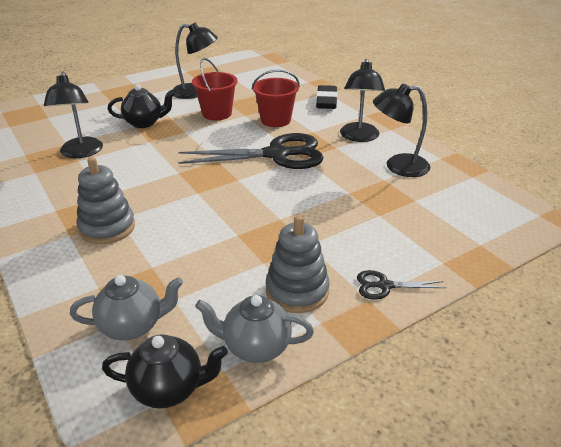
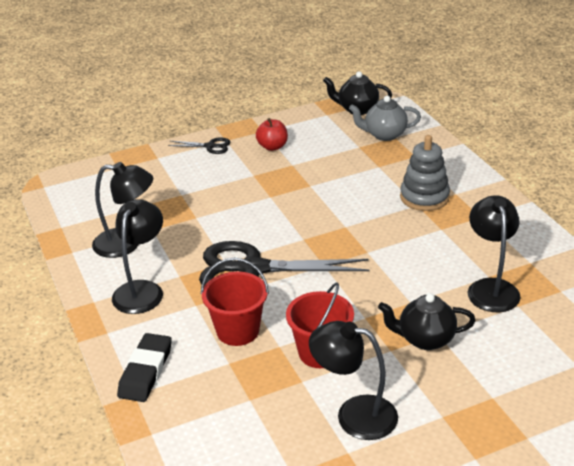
camera: 170 degrees left, 0 degrees up
grey teapot [195,295,314,363] -> none
grey stacking toy [266,215,330,313] -> red apple [256,118,288,151]

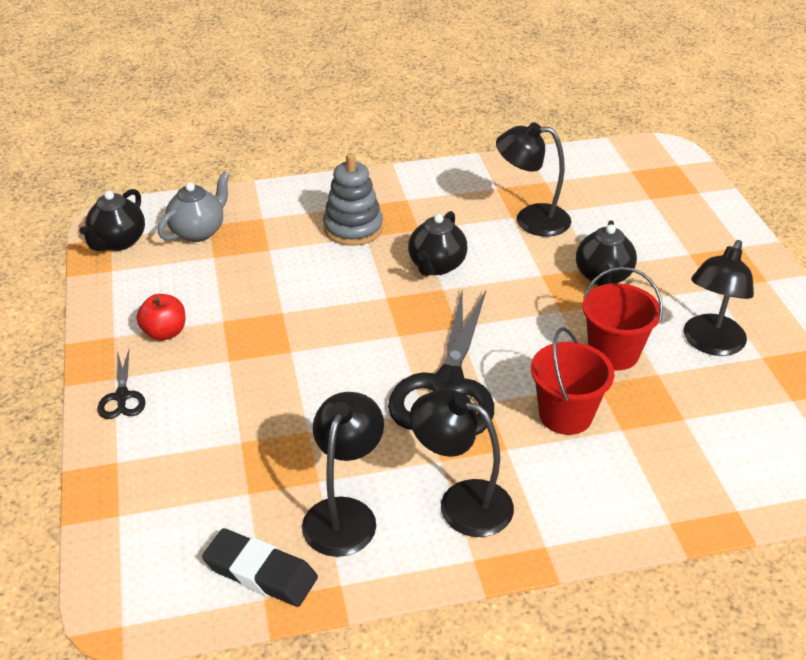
camera: 80 degrees left, 5 degrees up
black eraser [117,333,172,402] -> black eraser moved to [202,528,318,607]
black scissors [168,137,231,154] -> black scissors turned 150 degrees clockwise [97,350,146,419]
grey teapot [349,96,421,141] -> grey teapot turned 150 degrees counterclockwise [158,172,230,242]
none -> black teapot [408,211,467,276]

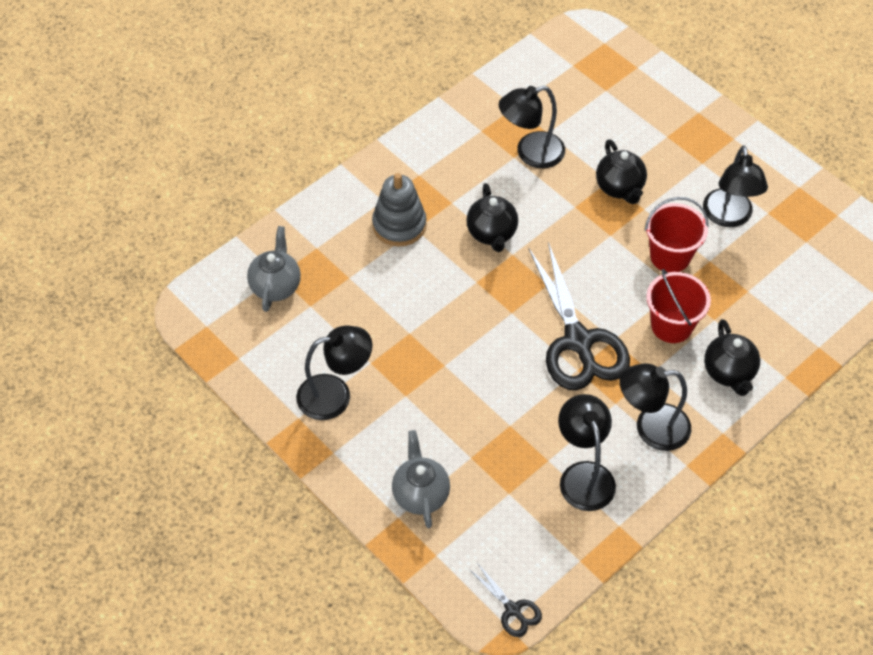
camera: 30 degrees left, 15 degrees up
black teapot [80,189,145,251] -> black teapot moved to [704,319,760,396]
black scissors [97,350,146,419] -> black scissors moved to [469,564,542,637]
red apple [136,294,185,341] -> black lamp [296,326,372,420]
black eraser [202,528,318,607] -> none
none -> grey teapot [392,430,450,528]

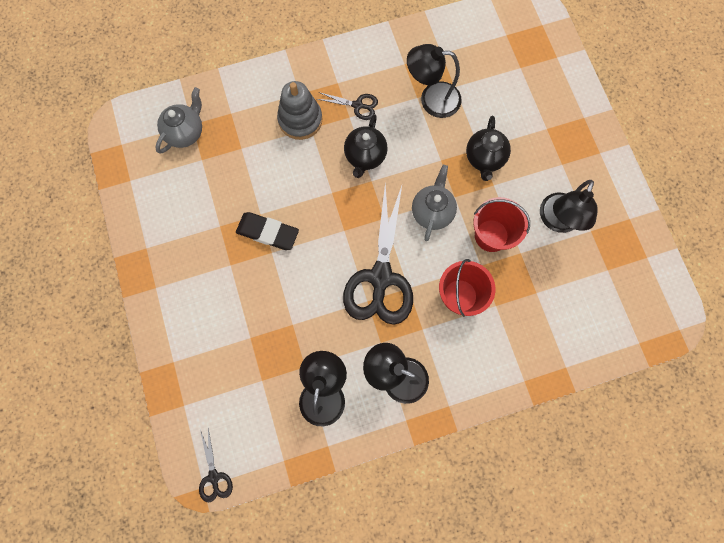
camera: 25 degrees right, 20 degrees up
black lamp [296,326,372,420] -> none
grey teapot [392,430,450,528] -> grey teapot moved to [412,165,457,241]
black teapot [704,319,760,396] -> none
none -> black eraser [236,212,299,250]
none -> black scissors [317,92,378,120]

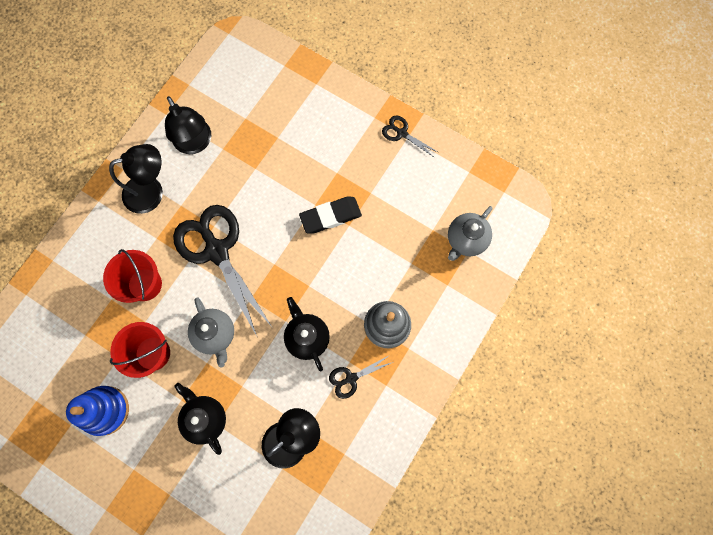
camera: 140 degrees right, 0 degrees up
grey teapot [155,87,202,154] -> grey teapot turned 45 degrees clockwise [448,206,493,261]
black scissors [199,428,233,502] -> black scissors moved to [382,115,438,158]
black lamp [540,180,598,233] -> blue stacking toy [66,386,129,436]

